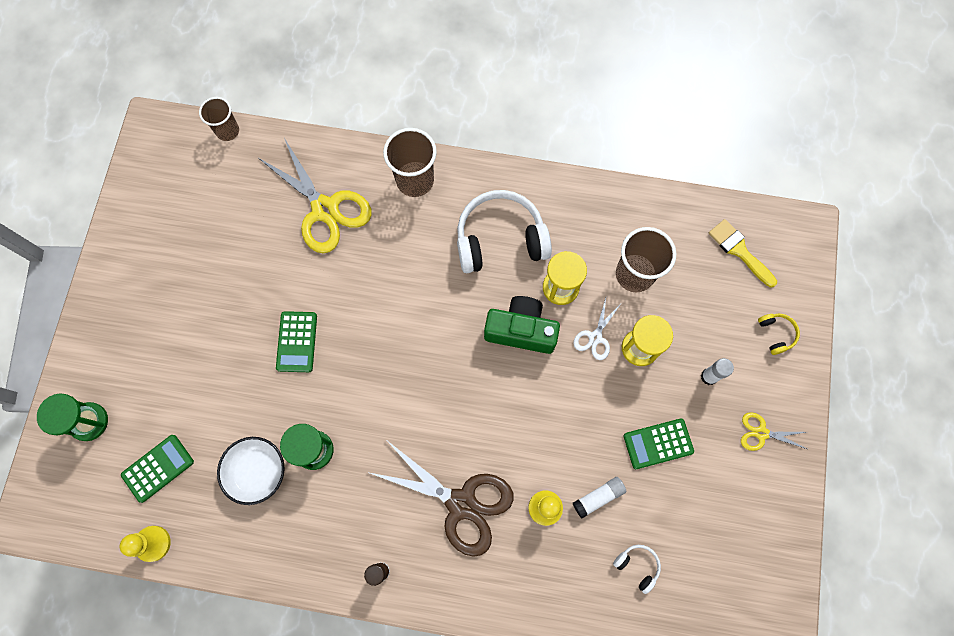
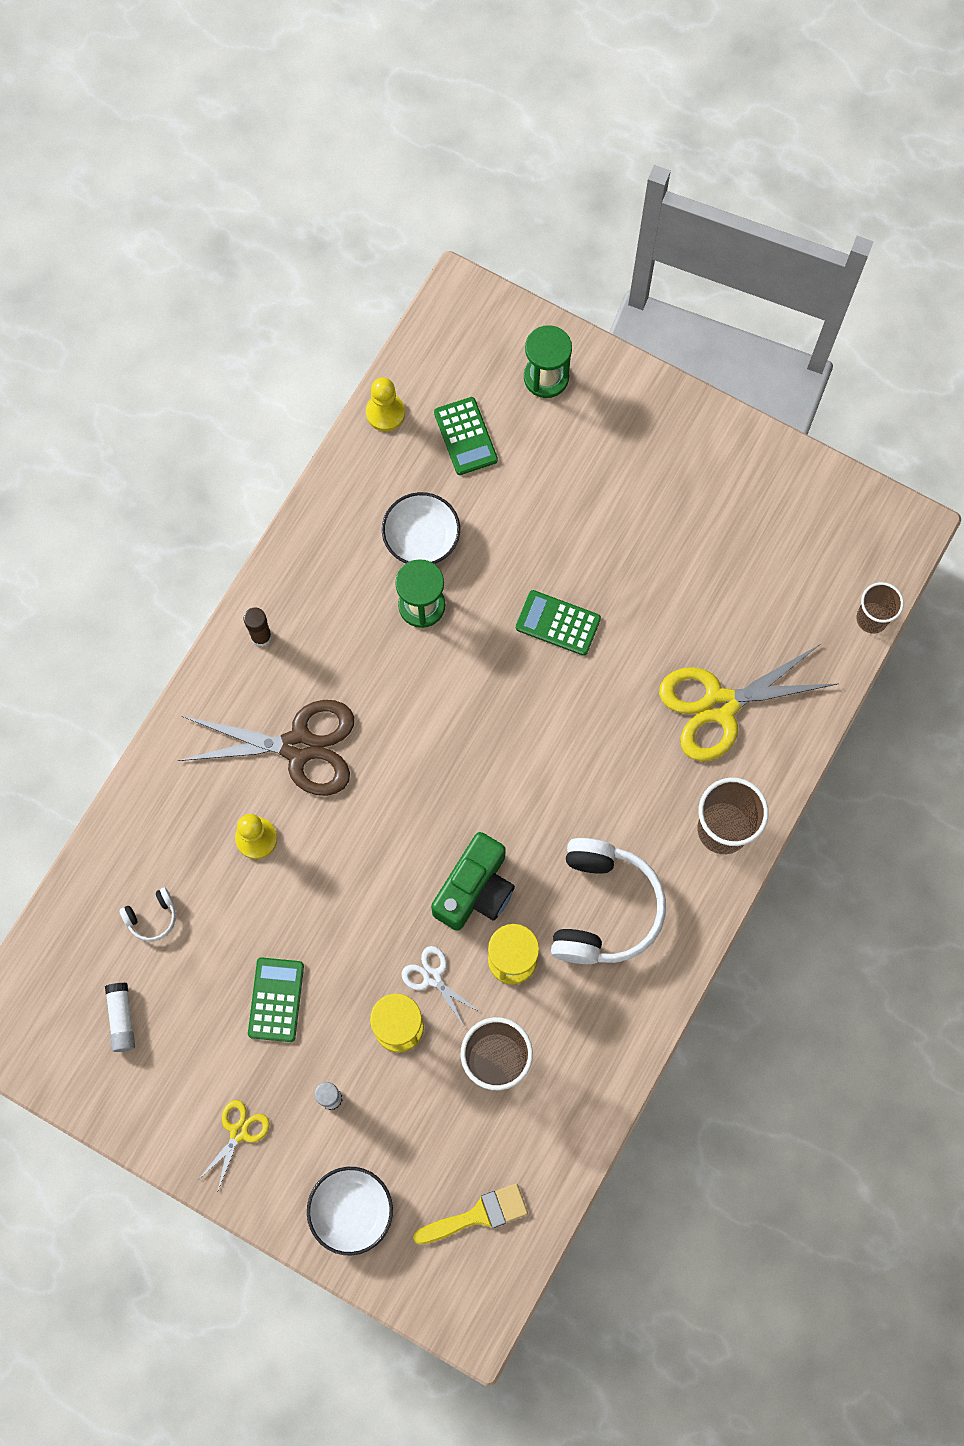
camera: 110 degrees right, 0 degrees up
brown scissors [367,442,514,557] -> brown scissors turned 135 degrees counterclockwise [177,700,354,796]
white glue stick [573,477,627,519] -> white glue stick moved to [105,983,135,1052]
yellow headphones [758,314,800,355] -> white bowl [307,1167,393,1255]

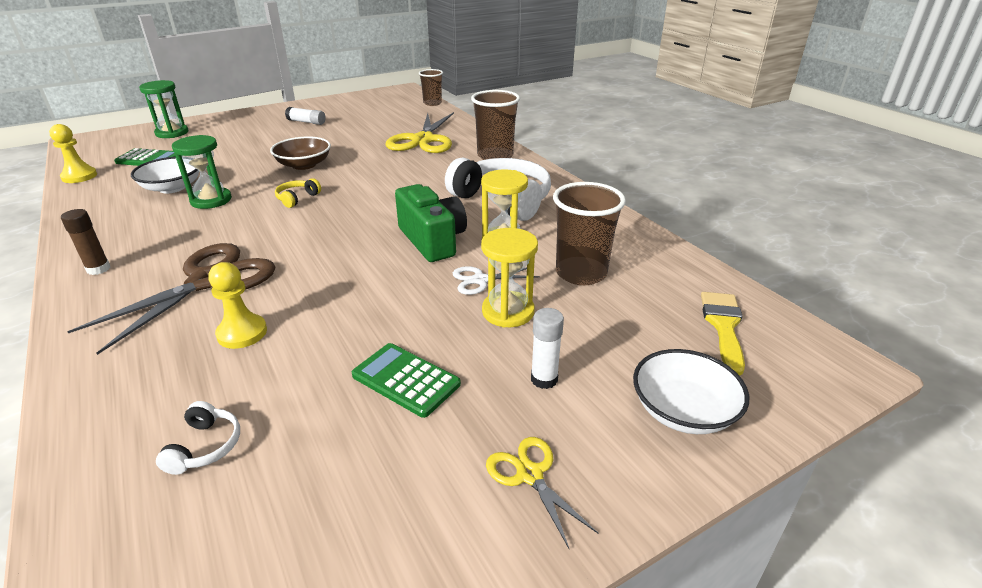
camera: 60 degrees left, 40 degrees down
white glue stick [105,983,135,1052] -> white glue stick moved to [285,107,326,125]
green calculator [516,590,601,656] -> brown bowl [270,136,331,170]
none -> yellow headphones [275,178,321,208]

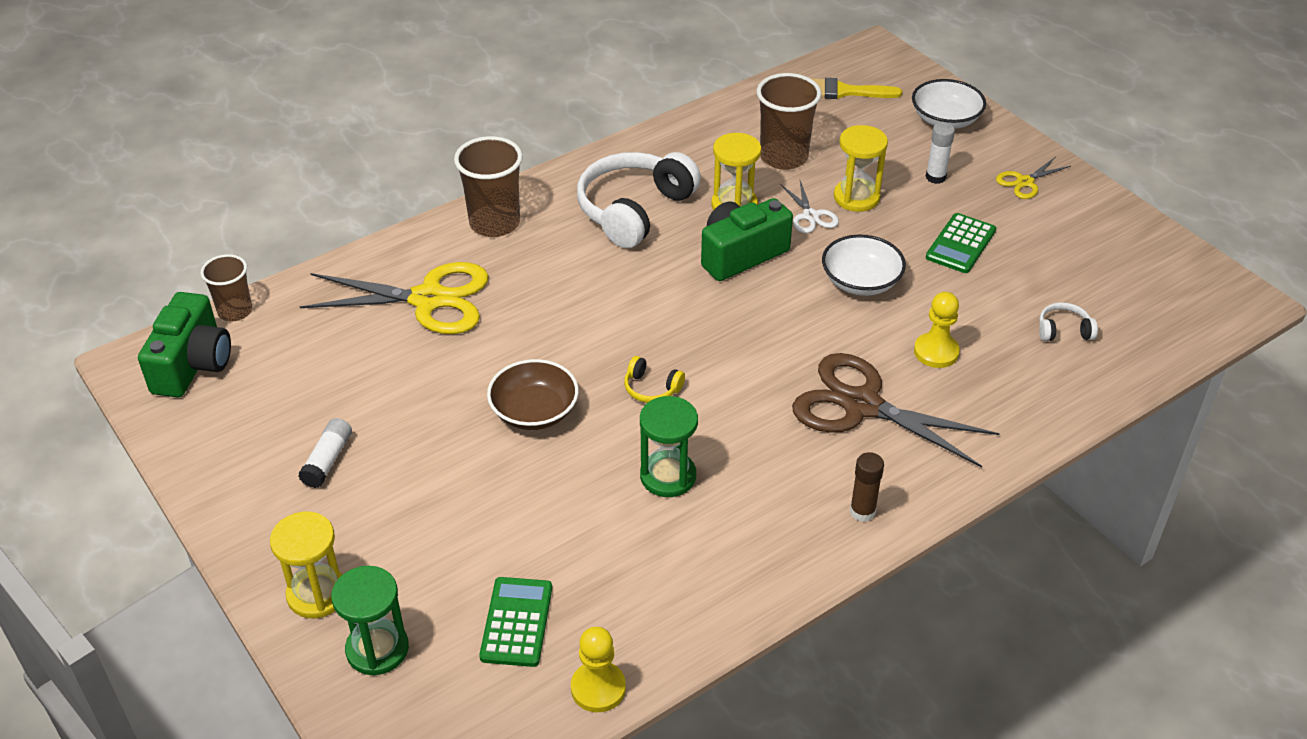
camera: 95 degrees left, 10 degrees up
white bowl [131,157,199,193] -> white bowl moved to [822,235,906,296]
none -> green camera [138,292,231,398]
none -> yellow hourglass [270,512,343,618]

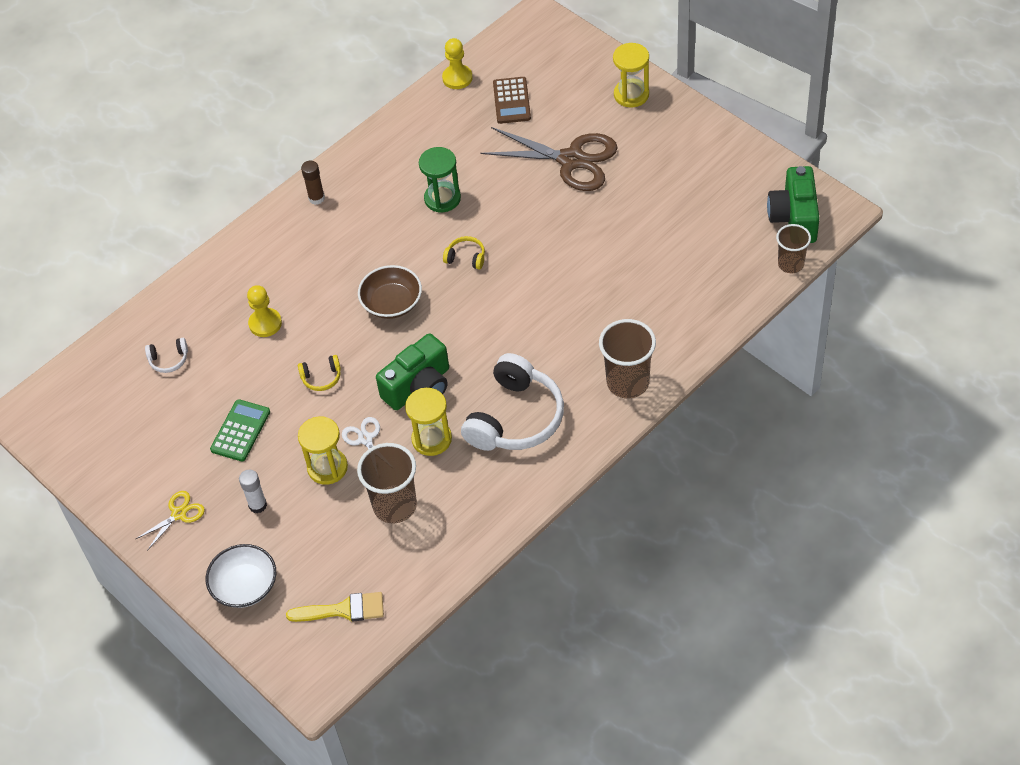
camera: 175 degrees right, 10 degrees up
white glue stick [298,418,352,488] -> none
yellow scissors [300,262,489,334] -> none
green hourglass [331,566,409,675] -> none
green calculator [479,577,552,667] -> brown calculator [493,77,531,124]
brown bowl [487,359,579,430] -> brown bowl moved to [358,265,422,319]
brown scissors [792,353,1000,468] -> brown scissors moved to [480,127,618,191]
white bowl [822,235,906,296] -> yellow headphones [298,355,341,391]

